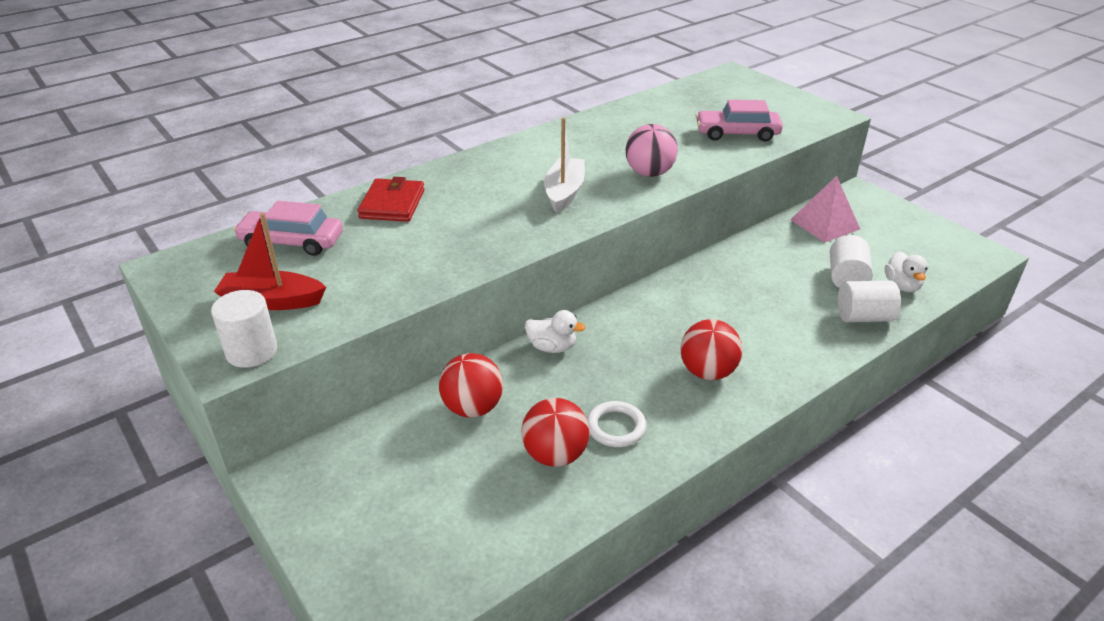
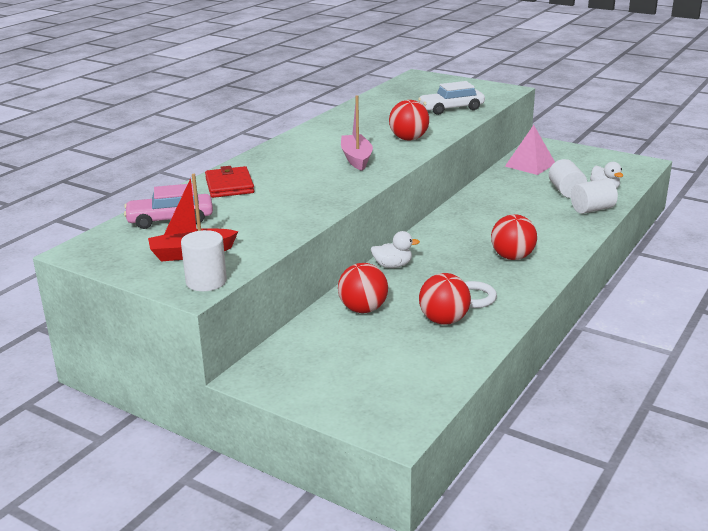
camera: 20 degrees left, 10 degrees down
white boat [544,117,585,213] -> pink boat [341,95,373,171]
pink ball [625,124,678,177] -> red ball [389,100,429,140]
pink car [696,100,783,141] -> white car [418,81,485,115]

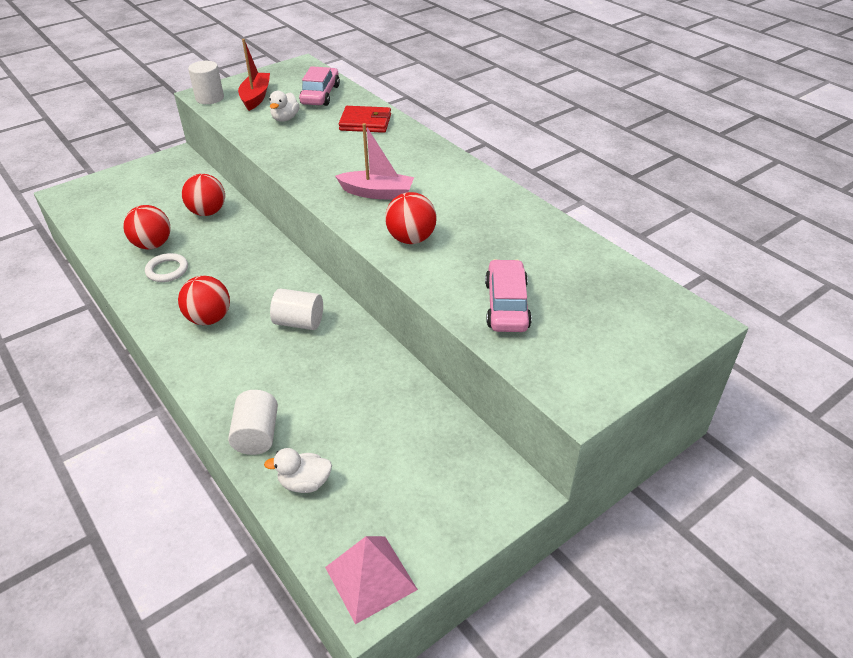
camera: 110 degrees right, 15 degrees up
white duck [371,231,420,268] -> white duck moved to [269,91,300,122]
white car [418,81,485,115] -> pink car [485,259,532,332]
pink pyramid [505,125,555,175] -> pink pyramid moved to [325,536,418,624]
white cylinder [549,159,587,198] -> white cylinder moved to [270,289,323,330]

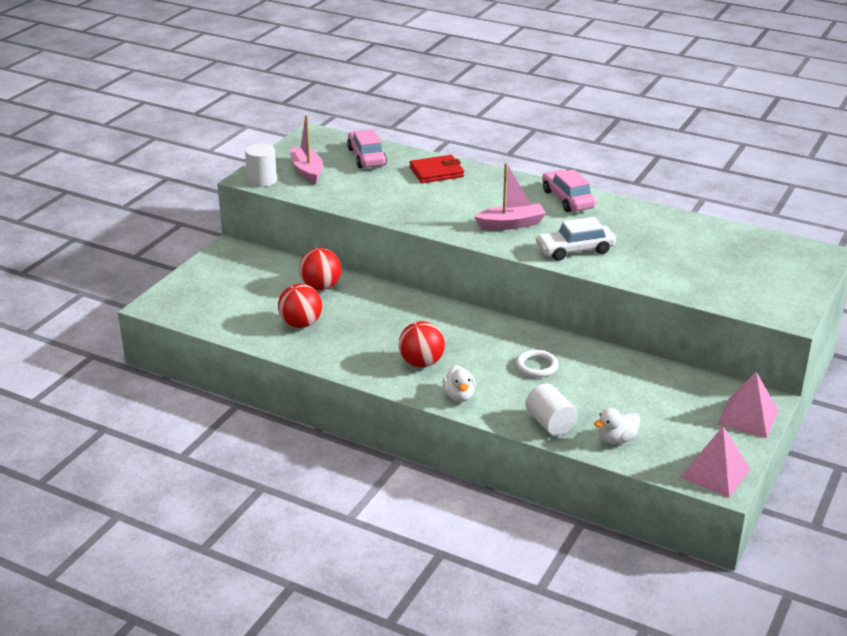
camera: 25 degrees left, 10 degrees down
white ring [145,253,188,282] -> white ring moved to [516,350,559,378]
red boat [238,39,270,111] -> pink boat [289,115,323,184]
white duck [269,91,300,122] -> white duck moved to [443,365,476,402]
white cylinder [270,289,323,330] -> none
red ball [385,192,437,244] -> white car [536,217,616,261]
pink car [485,259,532,332] -> pink car moved to [542,169,596,212]
none -> pink pyramid [717,372,779,438]

